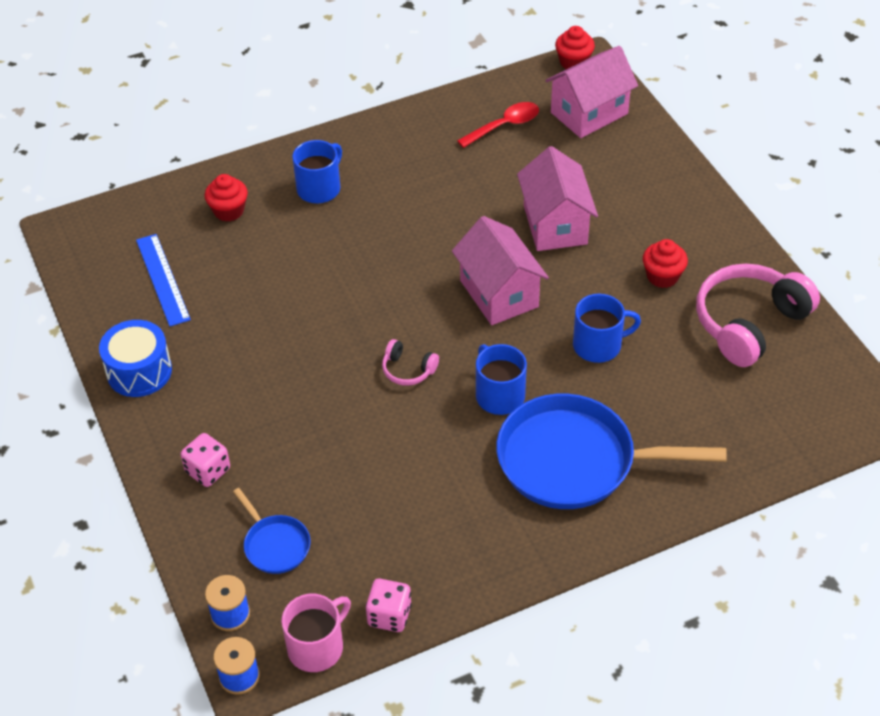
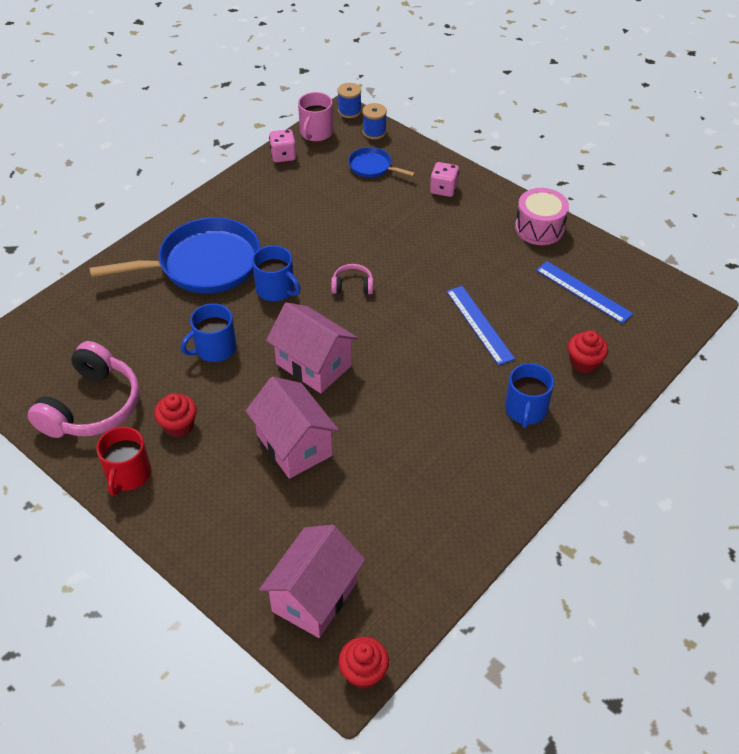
camera: 155 degrees right, 0 degrees up
blue drum [99,320,172,397] -> pink drum [515,188,569,245]
red spoon [457,102,539,148] -> none
none -> red mug [96,426,151,496]
none -> blue ruler [446,286,515,365]

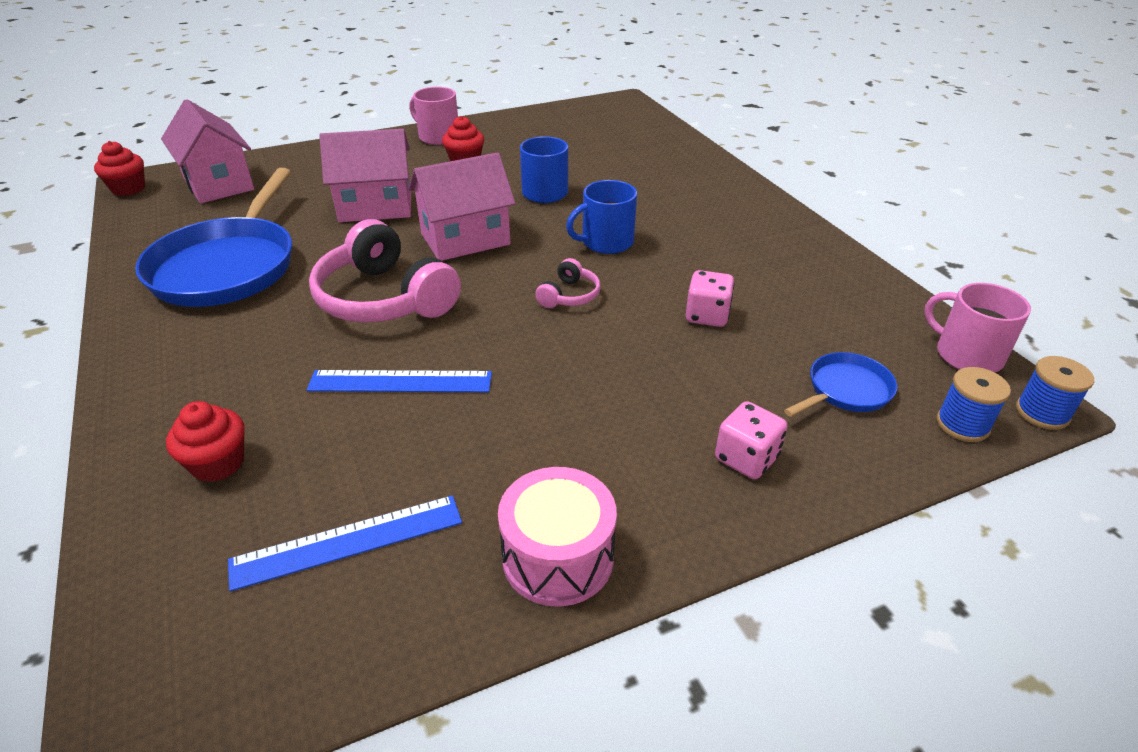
camera: 115 degrees right, 10 degrees down
pink headphones [28,341,140,438] -> pink headphones moved to [309,219,461,323]
blue pan [90,217,261,294] -> blue pan moved to [135,168,292,307]
red mug [96,426,151,496] -> pink mug [409,87,458,145]
pink dice [269,129,296,162] -> pink dice moved to [686,270,734,327]
blue mug [505,363,554,428] -> none

